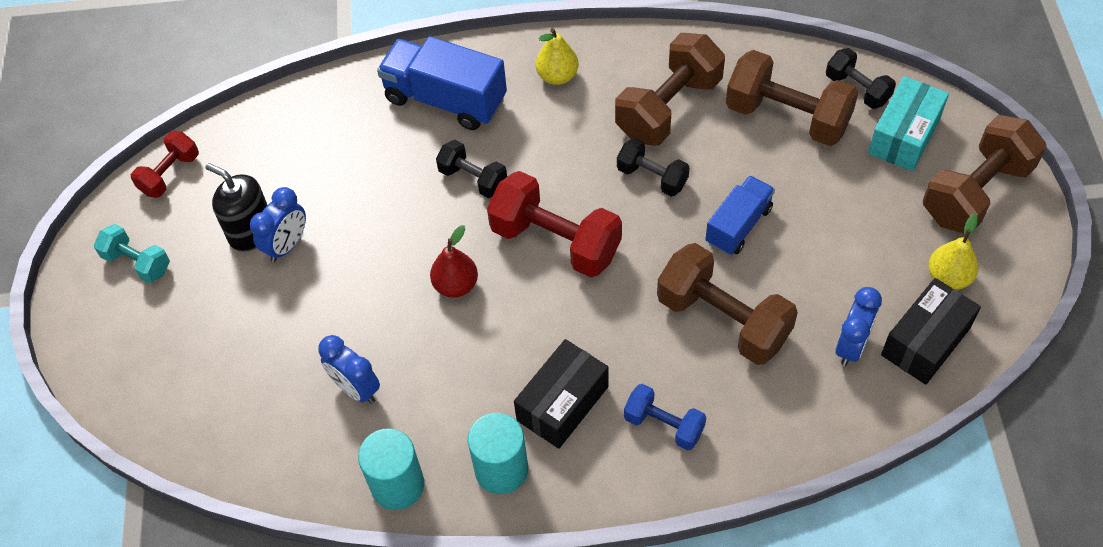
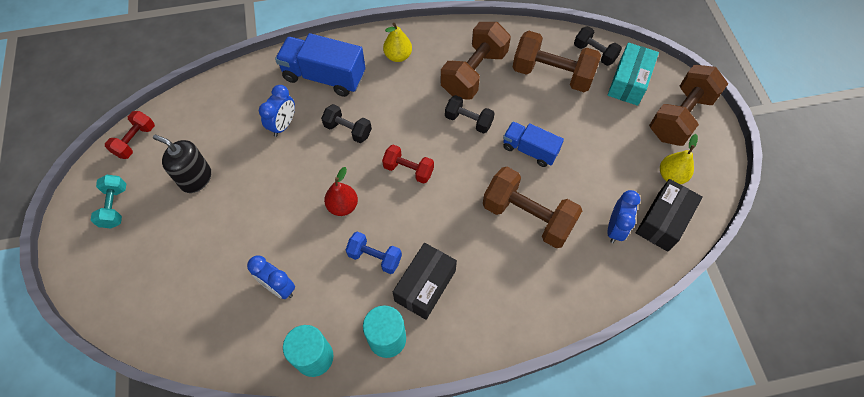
camera: 10 degrees left, 5 degrees up
turquoise dumbbell [94,224,170,283] -> turquoise dumbbell turned 60 degrees clockwise [91,175,126,228]
blue clock [250,187,306,262] -> blue clock moved to [259,85,295,137]
red dumbbell [487,171,622,278] -> red dumbbell [382,145,434,184], size x0.56
blue dumbbell [624,384,706,451] -> blue dumbbell moved to [346,231,402,274]
blue truck [705,175,775,255] -> blue truck turned 90 degrees counterclockwise [503,121,564,167]

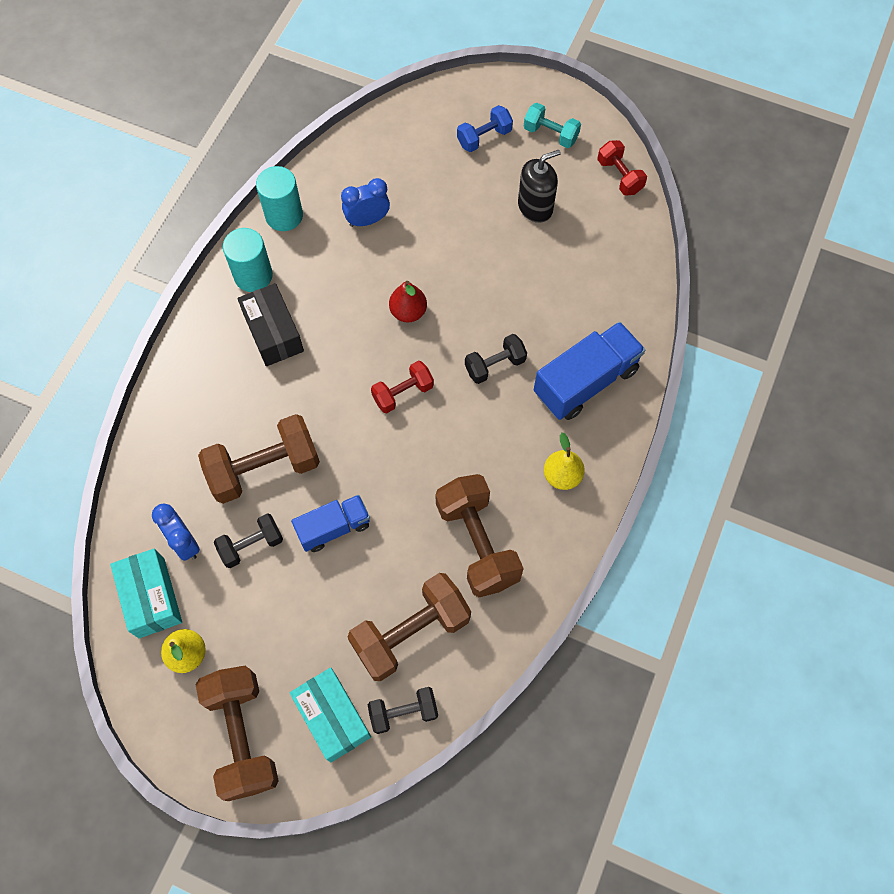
camera: 125 degrees right, 5 degrees up
blue clock [259,85,295,137] -> none
blue dumbbell [346,231,402,274] -> blue dumbbell moved to [457,105,513,152]
black dumbbell [445,95,495,134] -> black dumbbell moved to [214,513,283,568]
black box [636,179,703,252] -> turquoise box [110,549,182,638]

